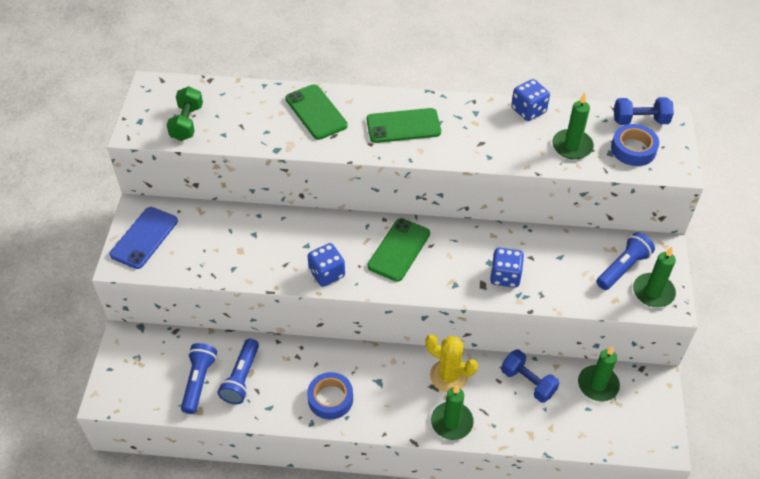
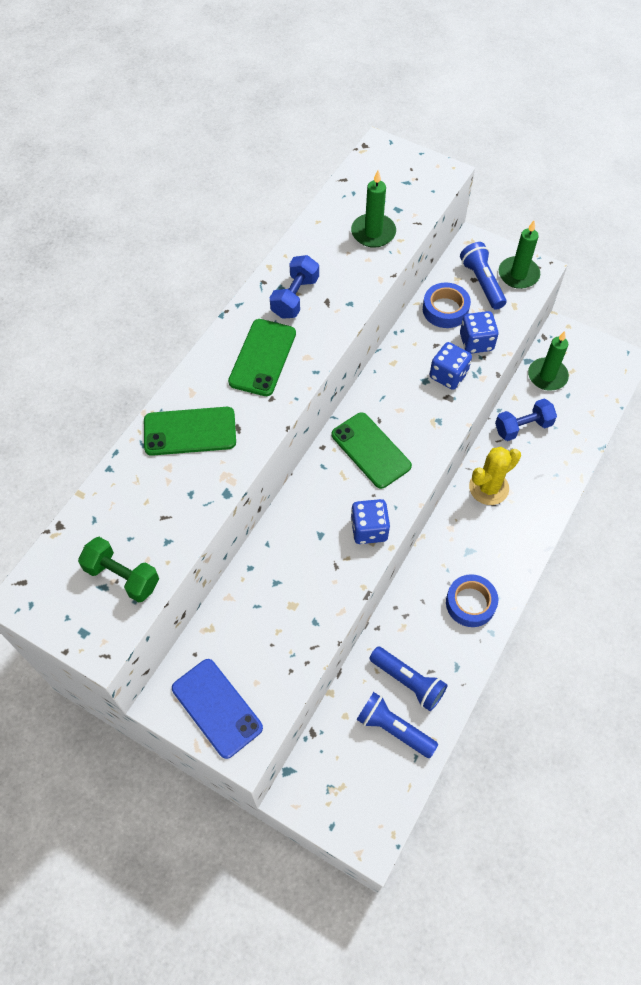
camera: 65 degrees left, 10 degrees up
green candle [431,385,474,440] -> none
blue dice [511,79,550,121] -> blue dice moved to [460,311,498,354]
blue tape [611,124,659,166] -> blue tape moved to [423,283,471,328]
blue dumbbell [614,97,674,125] -> blue dumbbell moved to [270,255,319,319]

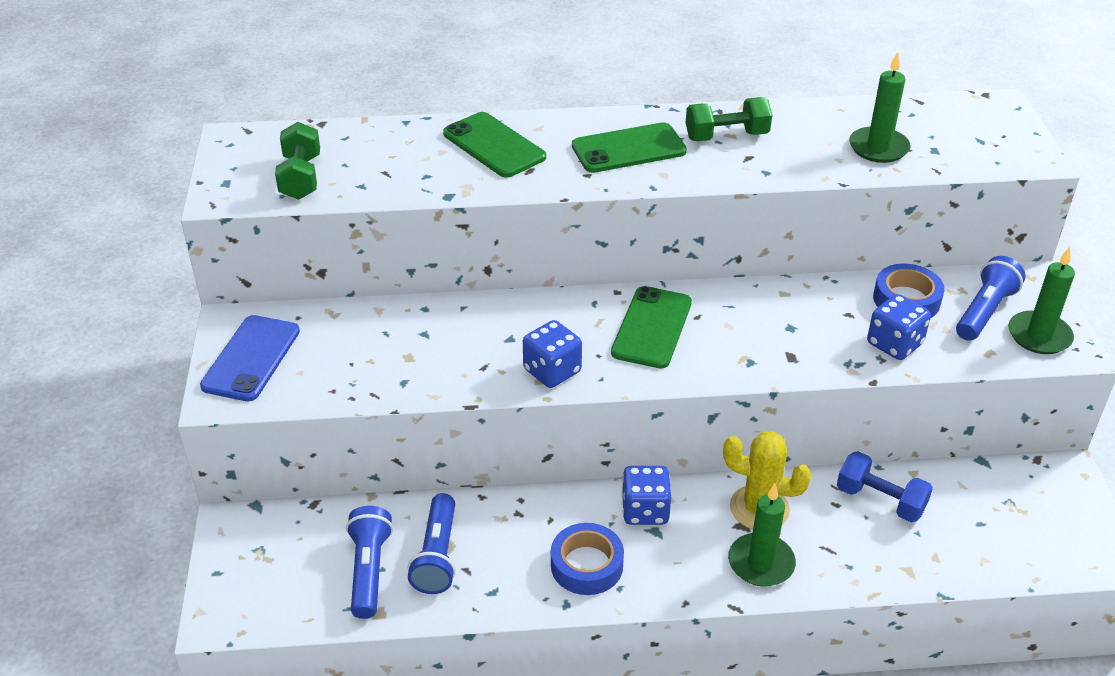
camera: 55 degrees right, 20 degrees down
blue dumbbell [270,255,319,319] -> green dumbbell [686,97,772,141]
blue dice [430,342,472,390] -> blue dice moved to [622,466,671,525]
green candle [528,331,569,391] -> green candle moved to [728,484,796,587]

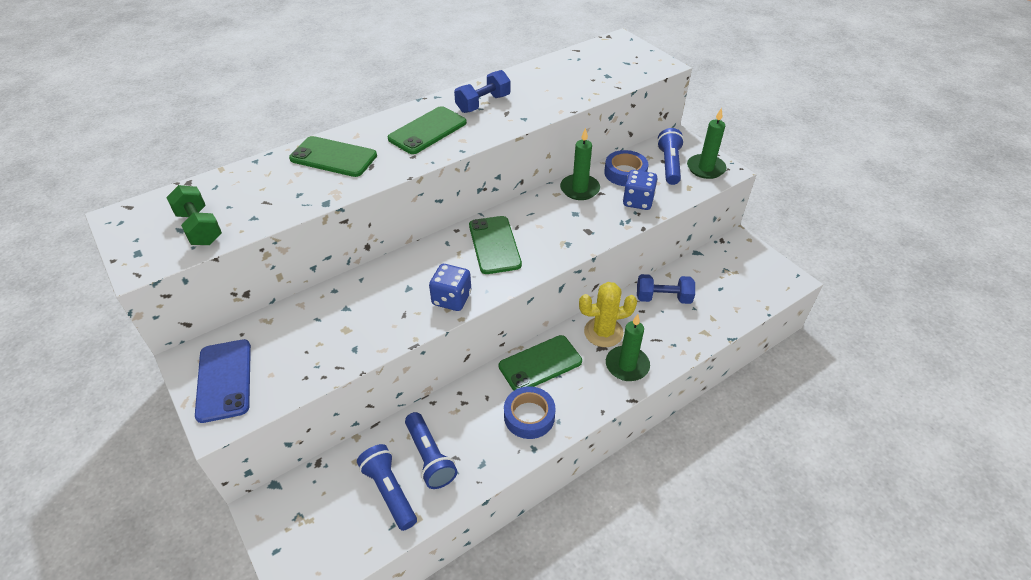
camera: 30 degrees left, 5 degrees up
blue dice [622,466,671,525] -> green phone [499,335,582,391]
green dumbbell [686,97,772,141] -> blue dumbbell [454,70,511,113]
green candle [849,52,911,163] -> green candle moved to [560,128,600,200]

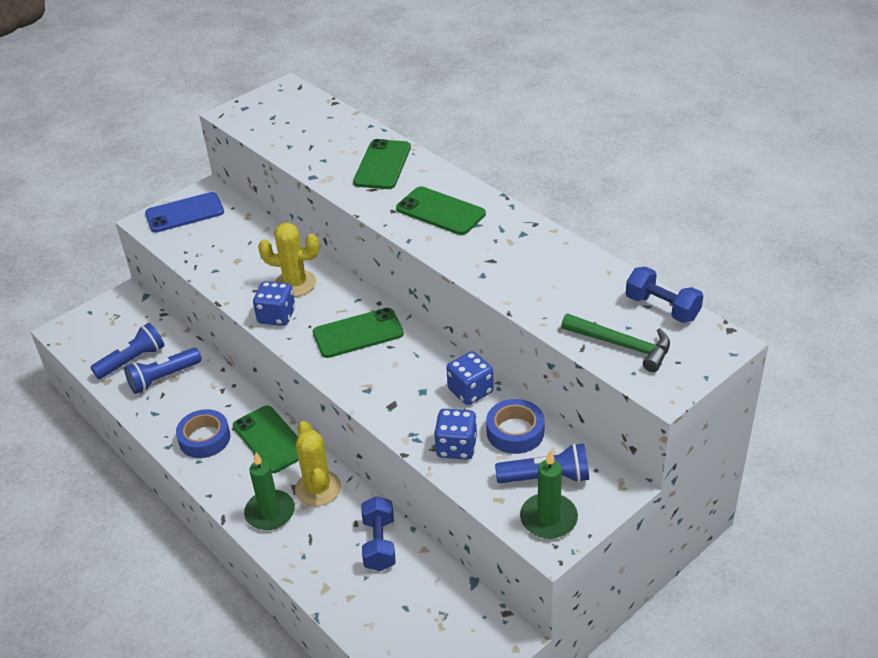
camera: 85 degrees right, 5 degrees down
green dumbbell [166,185,222,245] -> none
blue dumbbell [454,70,511,113] -> blue dumbbell moved to [626,267,703,323]
green candle [560,128,600,200] -> blue dice [446,351,494,405]
none -> yellow cactus [258,223,319,297]
none -> green hammer [561,314,670,372]

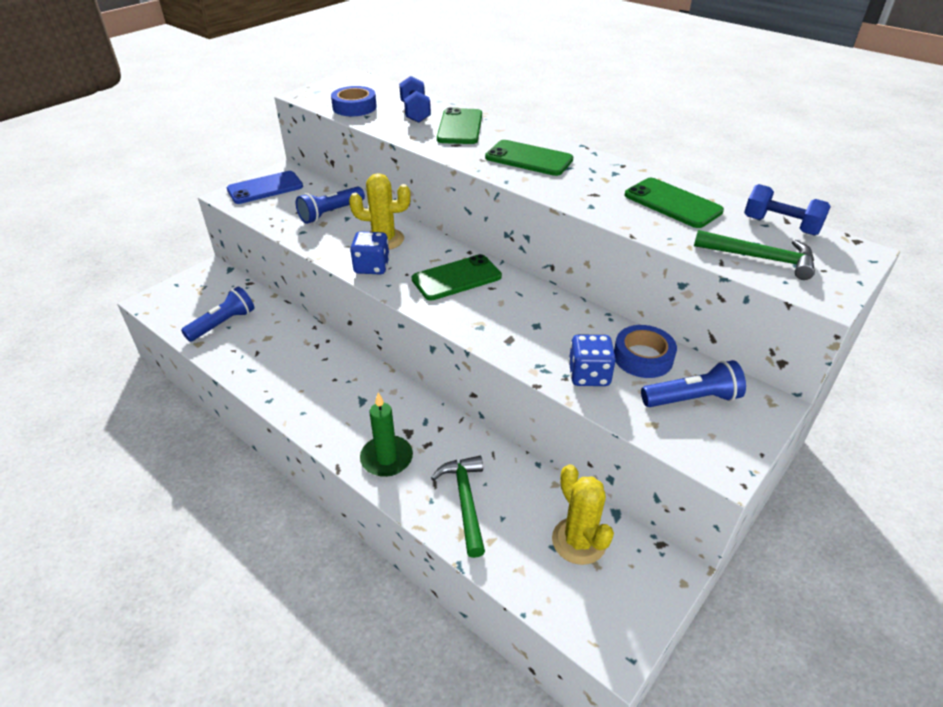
camera: 10 degrees left, 0 degrees up
blue flashlight [124,348,202,394] -> blue flashlight moved to [296,187,365,224]
blue tape [176,409,230,458] -> blue tape moved to [331,86,377,116]
green phone [233,405,299,473] -> green phone moved to [625,178,724,228]
yellow cactus [295,421,341,506] -> yellow cactus moved to [552,464,614,565]
blue dumbbell [361,496,396,571] -> blue dumbbell moved to [399,76,431,123]
blue dice [446,351,494,405] -> none
green candle [520,450,578,539] -> none
none -> green hammer [431,456,485,558]

